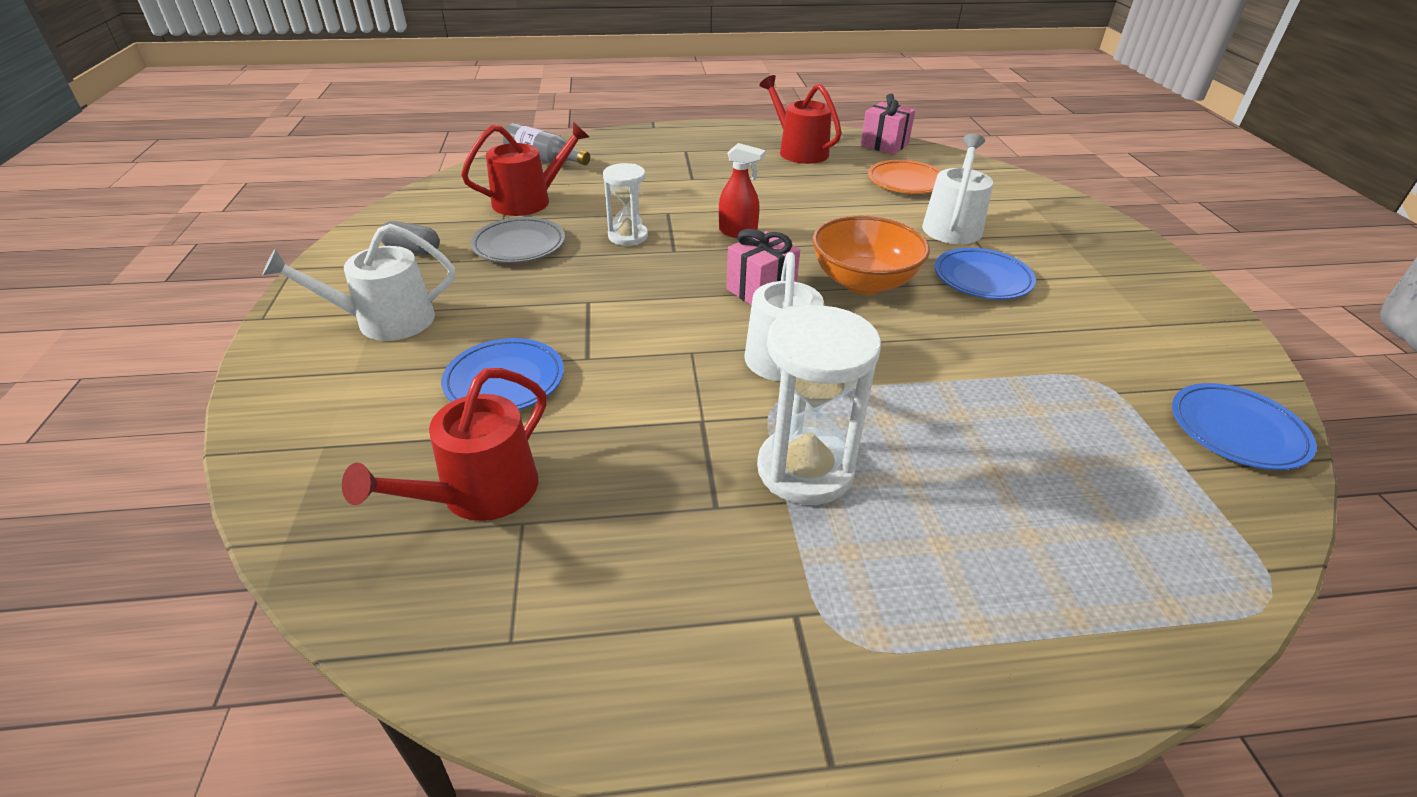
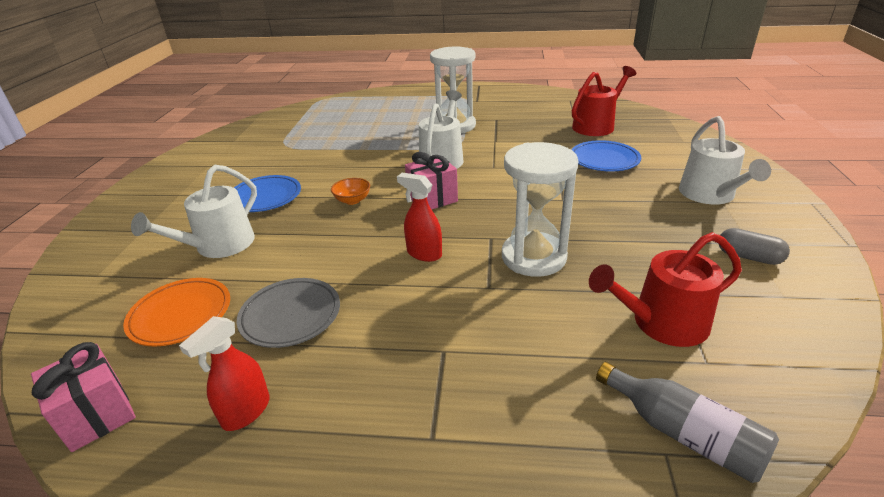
camera: 165 degrees left, 5 degrees down
white watering can [262,224,455,341] -> white watering can turned 90 degrees clockwise [679,116,771,205]
grey plate [470,217,565,263] -> grey plate moved to [237,278,340,348]
white hourglass [603,163,648,246] -> white hourglass [502,142,578,277], size x1.62
red watering can [759,75,842,164] -> red spray bottle [179,316,270,431]
orange bowl [812,215,930,294] -> orange bowl [331,178,370,205], size x0.46
blue plate [1172,383,1317,470] -> none

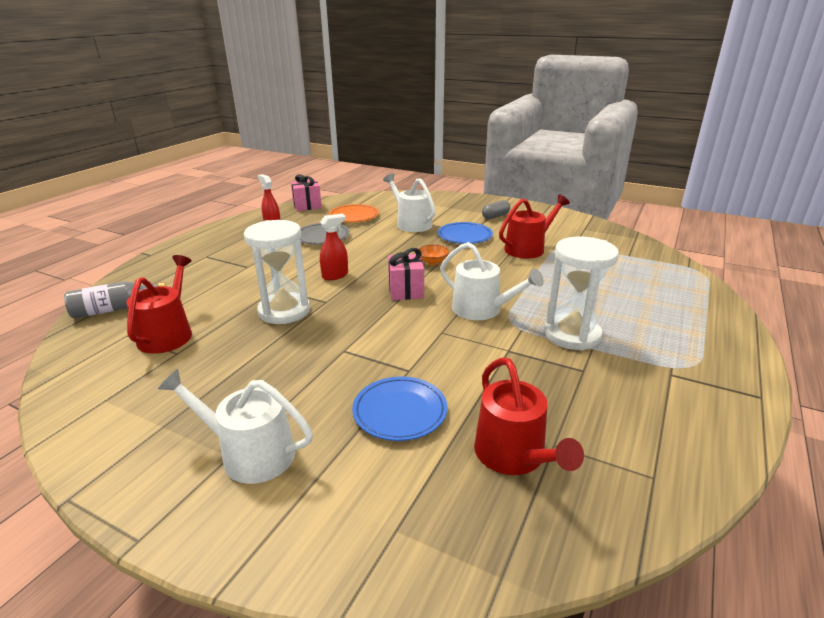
camera: 110 degrees right, 5 degrees down
grey capsule [719,228,790,265] -> grey capsule moved to [482,200,510,219]
none -> red watering can [499,195,570,259]

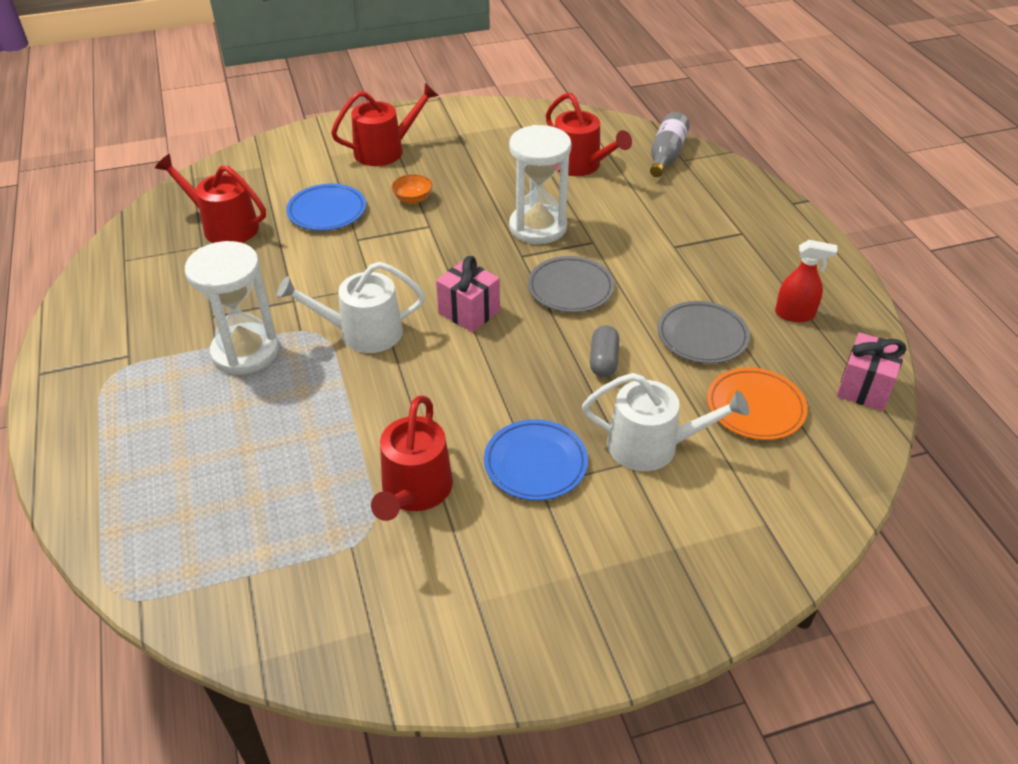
camera: 135 degrees right, 15 degrees up
white watering can [158,369,313,484] -> red watering can [331,83,439,166]
red spray bottle [320,214,348,280] -> grey plate [528,256,615,312]
orange bowl [419,244,449,265] -> orange bowl moved to [391,174,432,204]
grey capsule [482,200,510,219] -> grey capsule moved to [590,325,619,377]

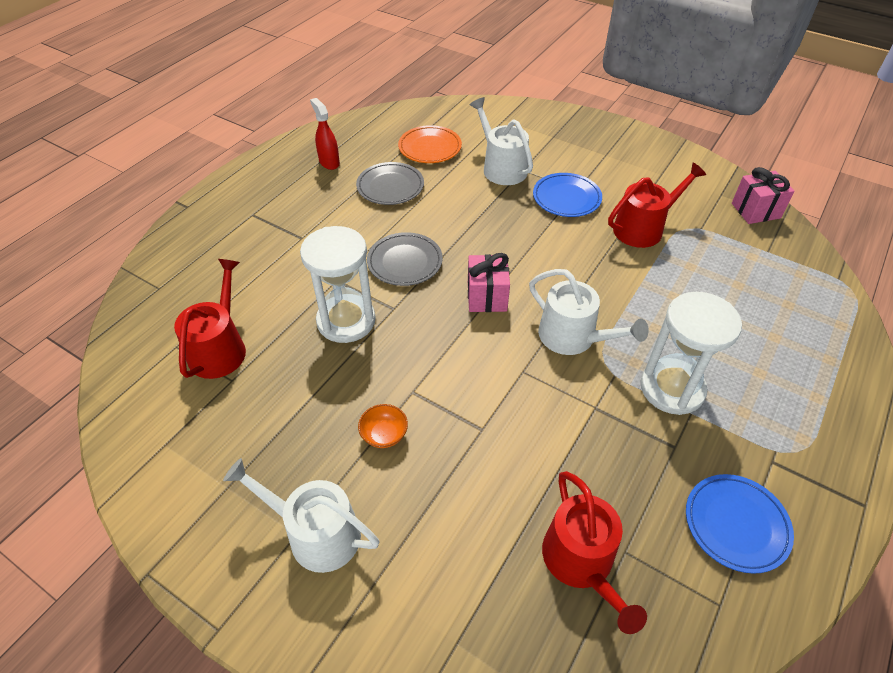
camera: 130 degrees left, 5 degrees up
blue plate [286,184,366,231] -> blue plate moved to [686,474,794,574]
red watering can [331,83,439,166] -> white watering can [223,458,379,573]
grey capsule [590,325,619,377] -> none
grey bottle [650,112,690,177] -> none
pink gift [836,332,906,411] -> pink gift moved to [732,167,795,224]

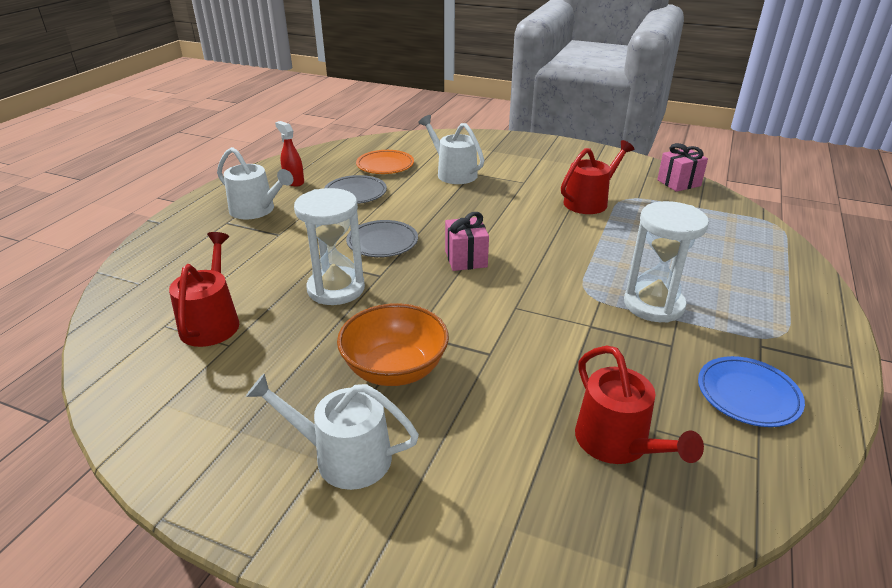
camera: 10 degrees left, 15 degrees down
orange bowl [358,404,408,448] -> orange bowl [337,303,449,386], size x2.19
white watering can [529,269,649,355] -> white watering can moved to [217,147,293,219]
blue plate [533,173,602,217] -> none

